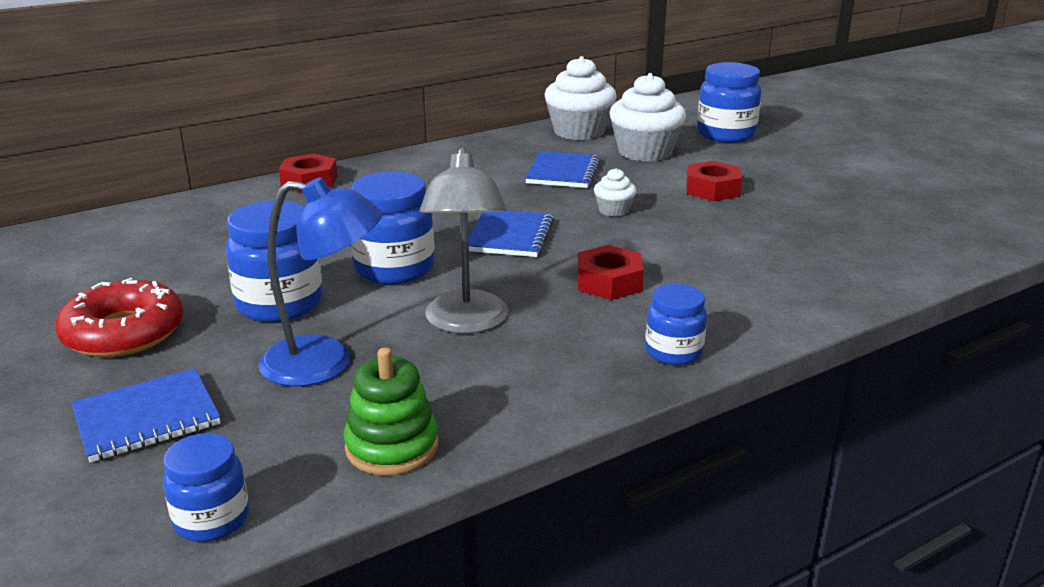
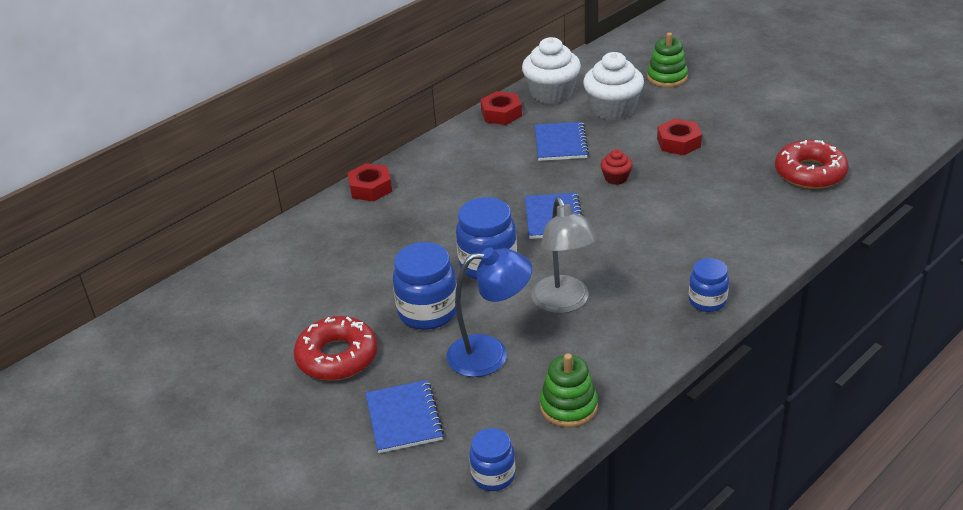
camera: 10 degrees left, 10 degrees up
blue notebook [71,368,221,463] -> blue notebook turned 60 degrees counterclockwise [365,380,444,453]
red nut [577,245,644,300] -> red nut moved to [480,91,522,125]
white cupcake [594,168,636,217] -> red cupcake [601,149,633,185]
blue jar [697,62,761,143] -> green stacking toy [647,32,688,87]
none -> red donut [775,140,849,189]

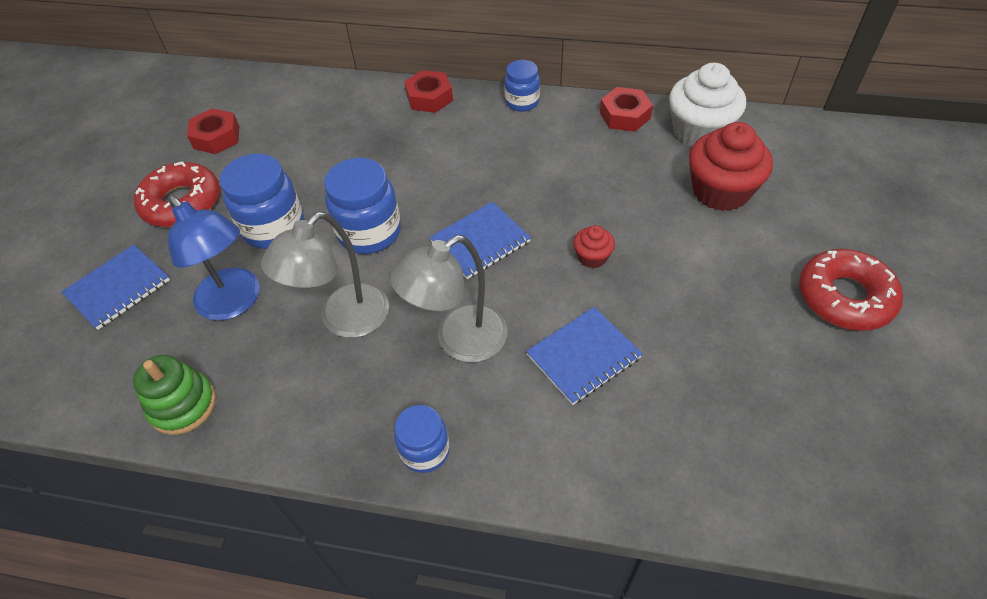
camera: 55 degrees right, 15 degrees up
blue jar [469,428,516,491] -> blue jar moved to [504,60,540,112]
blue notebook [535,122,589,161] -> blue notebook moved to [526,307,643,405]
white cupcake [583,52,644,120] -> red cupcake [689,122,773,211]
green stacking toy [647,32,688,87] -> none
red nut [657,118,702,155] -> red nut moved to [187,108,239,154]
red donut [775,140,849,189] -> red donut moved to [799,249,903,331]
none -> grey lamp [390,235,507,362]

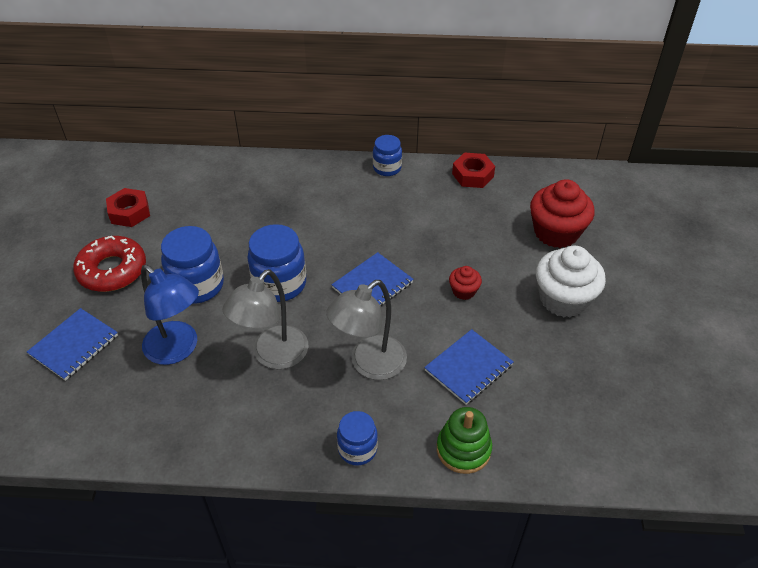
camera: 10 degrees left, 5 degrees down
green stacking toy [133,355,216,435] -> green stacking toy moved to [437,407,492,474]
red nut [404,70,453,113] -> none
white cupcake [669,63,746,146] -> white cupcake moved to [536,246,606,317]
red donut [799,249,903,331] -> none

